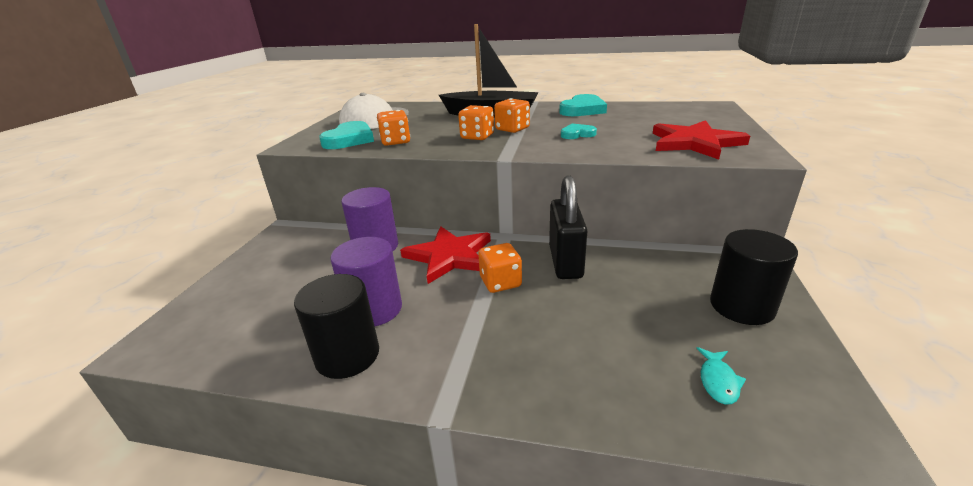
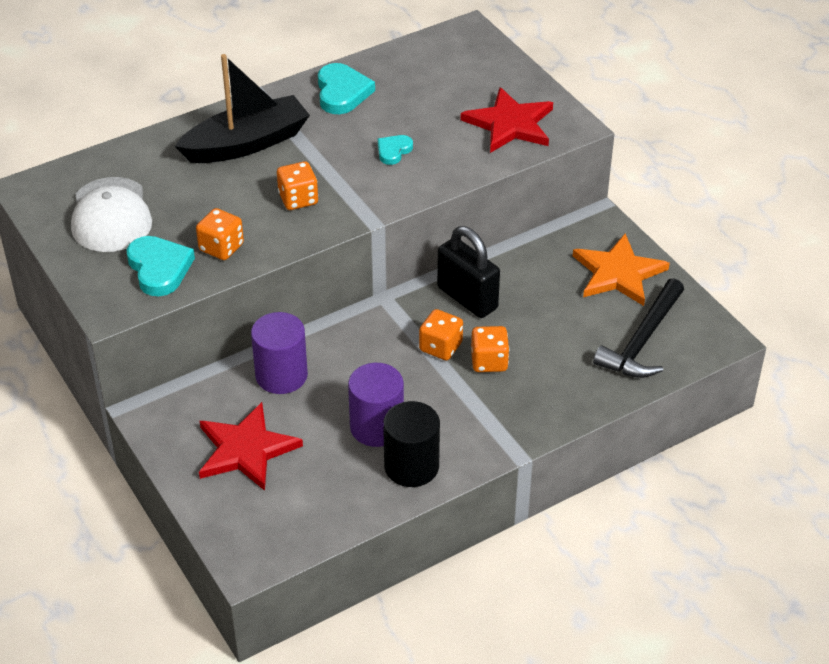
camera: 45 degrees left, 15 degrees up
red star [400,226,491,284] -> red star moved to [199,402,303,491]
orange dice [494,98,530,133] -> orange dice moved to [471,326,509,372]
turquoise fish [696,347,746,405] -> black hammer [593,278,684,378]
black cylinder [710,229,798,325] -> orange star [573,233,670,306]

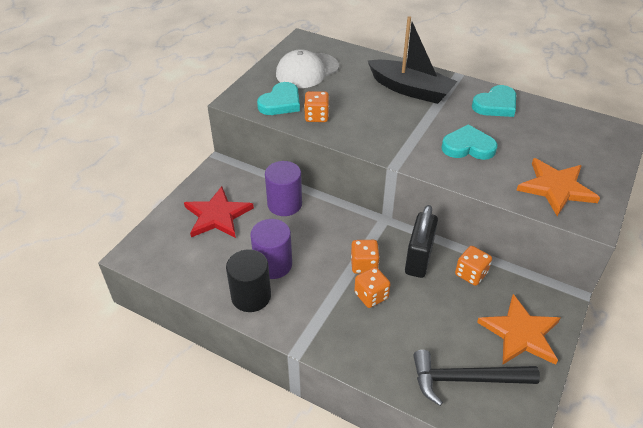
camera: 60 degrees right, 0 degrees up
orange dice [277,161,318,210] -> orange dice moved to [455,246,492,286]
turquoise heart [378,135,413,165] -> turquoise heart [441,125,498,160], size x1.72
red star [461,87,553,153] -> orange star [516,158,600,216]

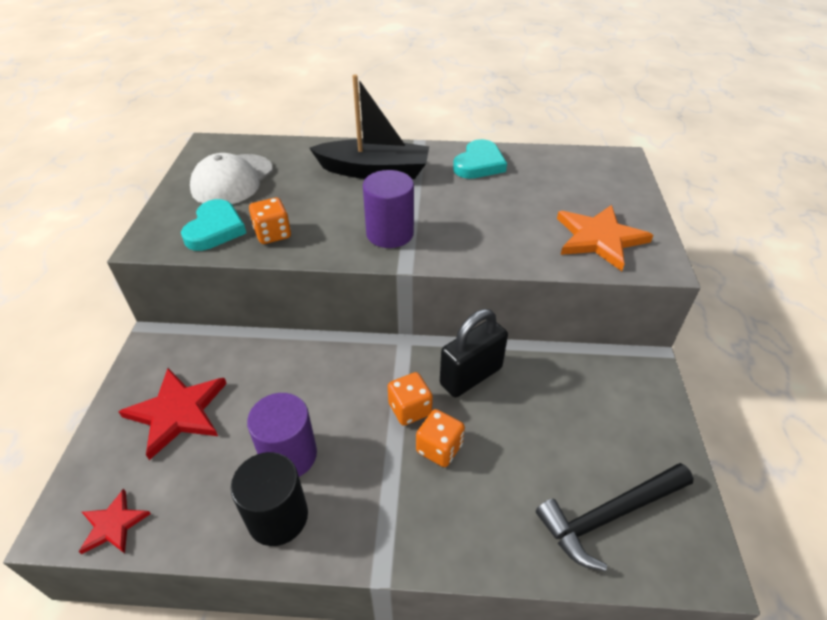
camera: 25 degrees left, 0 degrees up
purple cylinder [265,161,302,216] -> purple cylinder moved to [363,170,414,248]
black padlock [405,205,438,278] -> black padlock turned 60 degrees clockwise [440,309,508,397]
turquoise heart [441,125,498,160] -> none
orange dice [455,246,492,286] -> none
orange star [477,294,560,365] -> none
none -> red star [79,489,151,554]

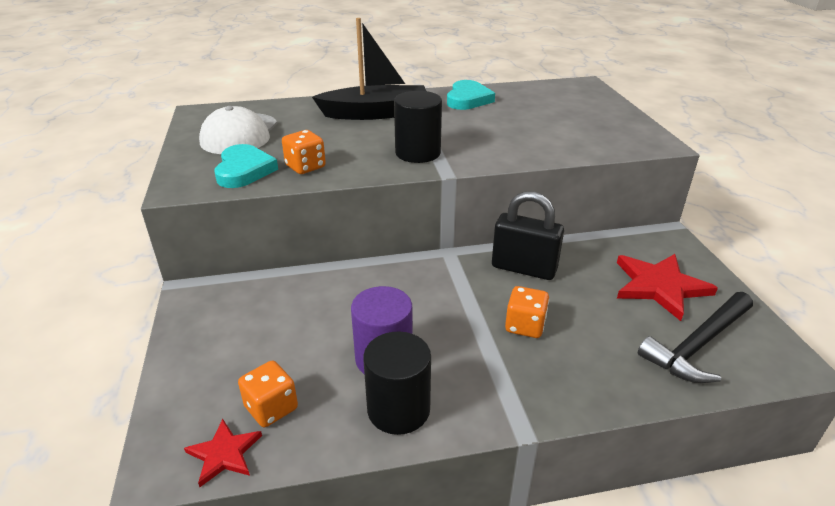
camera: 15 degrees left, 10 degrees down
red star [118,368,227,460] -> red star moved to [617,254,718,321]
purple cylinder [363,170,414,248] -> black cylinder [394,91,442,163]
orange dice [388,372,433,426] -> orange dice moved to [238,361,298,427]
black padlock [440,309,508,397] -> black padlock turned 75 degrees clockwise [492,191,564,280]
orange star [557,205,653,271] -> none

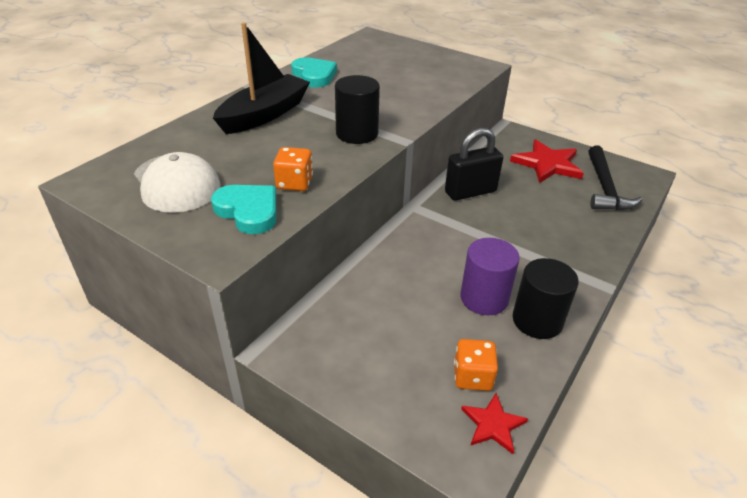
camera: 45 degrees left, 5 degrees up
orange dice [505,286,549,338] -> none

